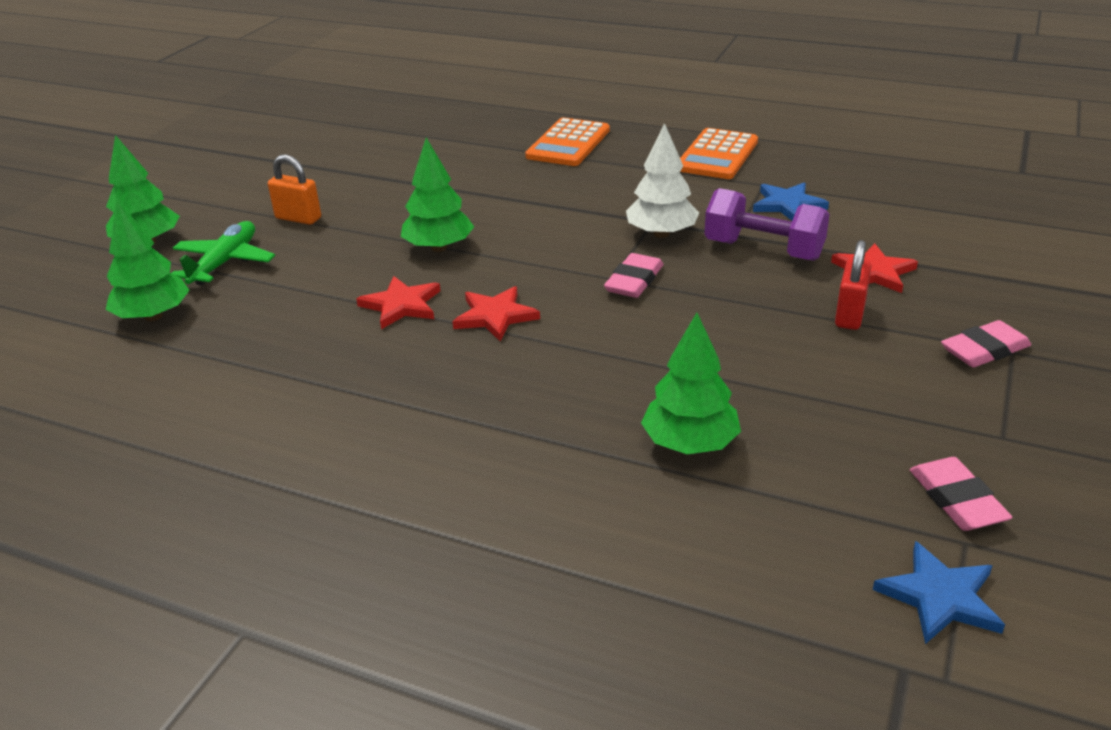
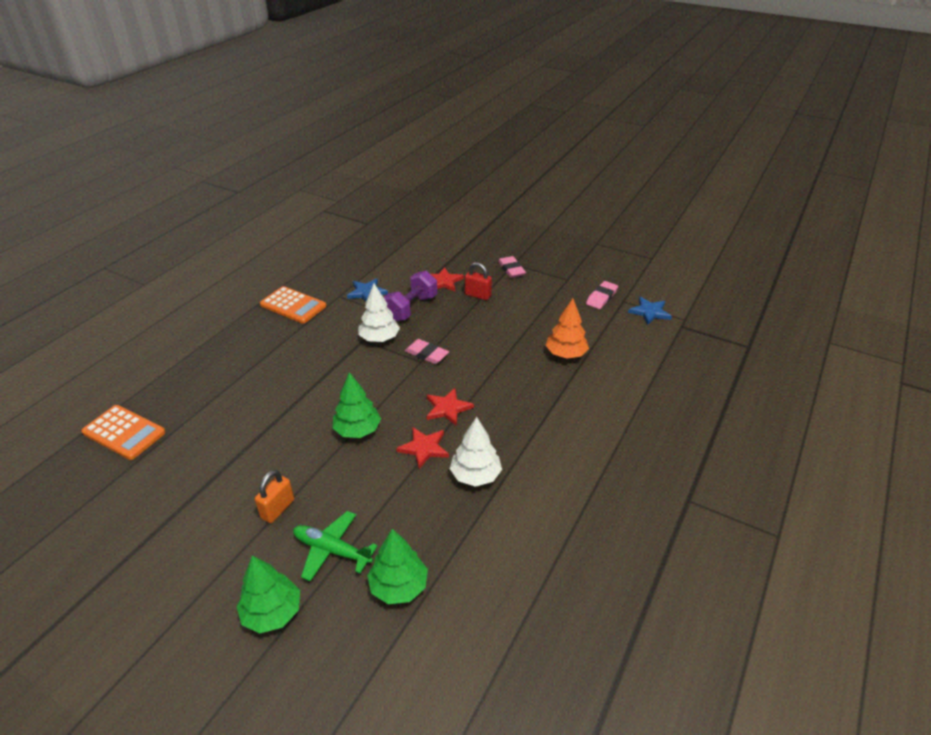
camera: 85 degrees left, 5 degrees up
orange calculator [525,117,610,166] -> orange calculator moved to [81,405,166,460]
green tree [641,313,741,454] -> orange tree [546,298,589,359]
pink eraser [910,457,1012,531] -> pink eraser turned 45 degrees counterclockwise [586,281,618,309]
none -> white tree [450,417,502,487]

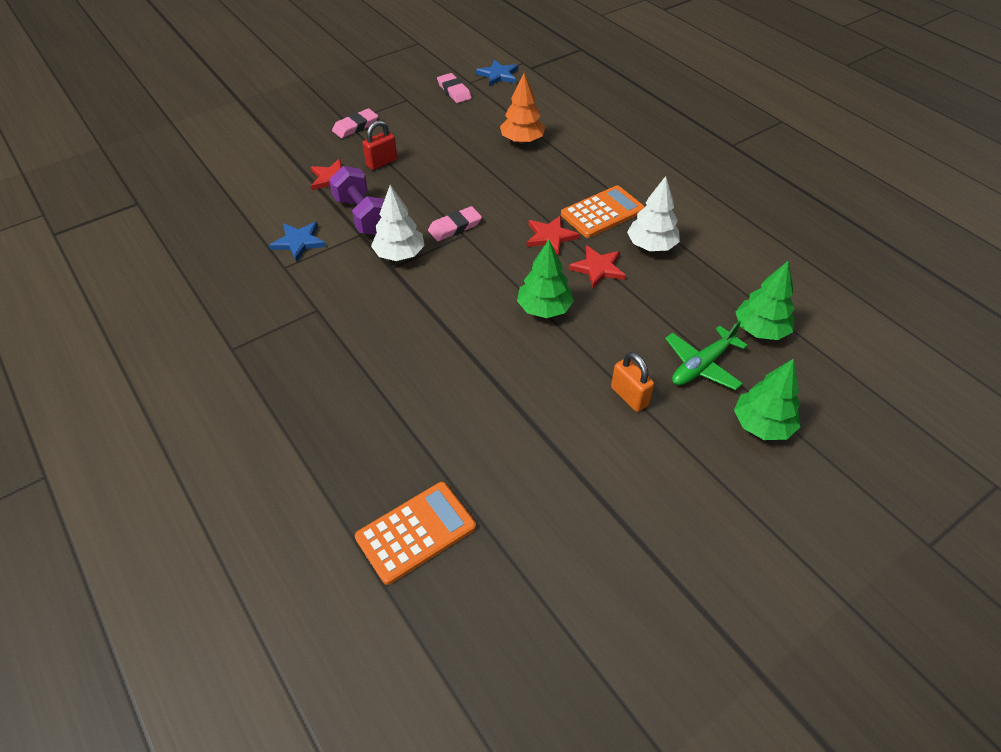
camera: 65 degrees left, 10 degrees up
orange calculator [260,286,326,324] -> orange calculator moved to [561,185,645,238]
pink eraser [498,256,526,278] -> pink eraser turned 45 degrees counterclockwise [332,108,378,138]

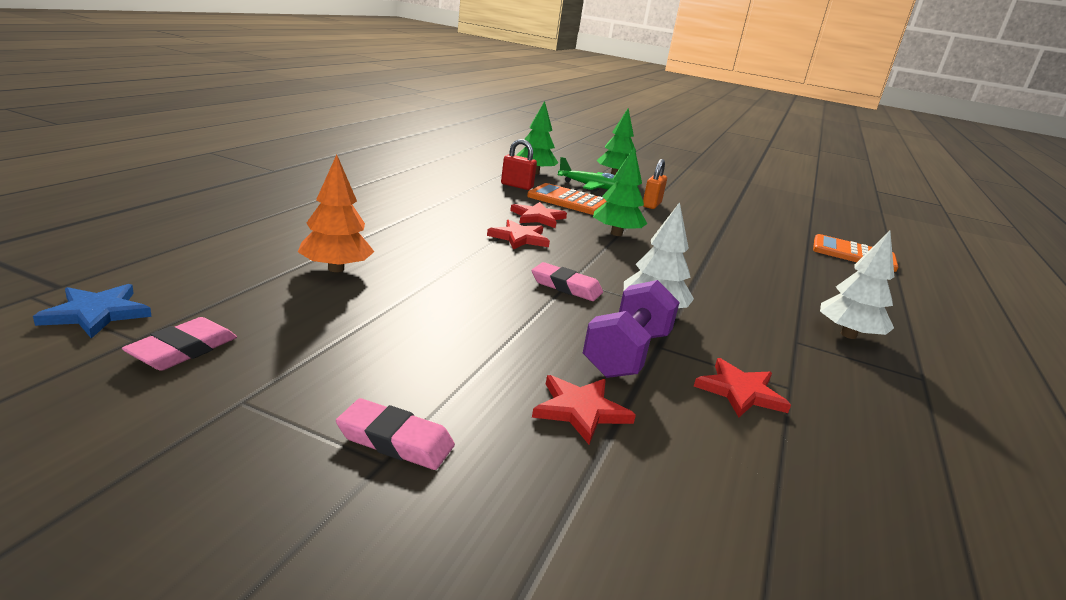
camera: 125 degrees left, 25 degrees down
blue star [269,222,326,262] -> red star [694,358,791,417]
red padlock [362,120,397,170] -> red padlock moved to [501,139,537,190]
orange calculator [561,185,645,238] -> orange calculator moved to [527,183,607,215]
white tree [627,176,680,251] -> white tree moved to [820,231,894,339]

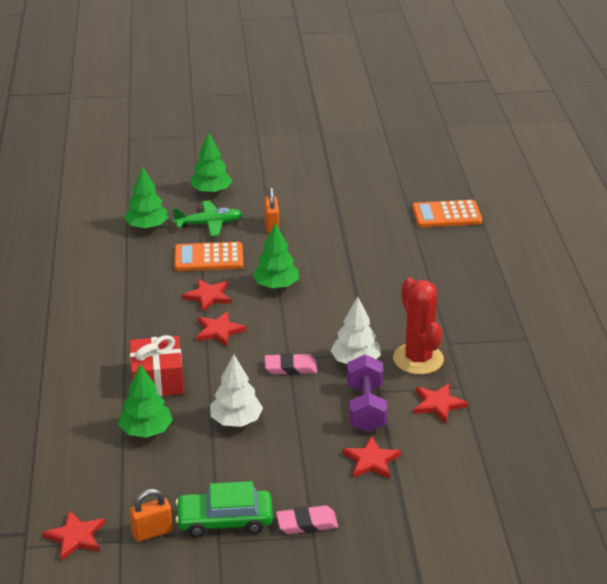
camera: 25 degrees left, 10 degrees up
blue star [33,284,152,339] -> red star [42,510,105,561]
pink eraser [122,317,237,371] -> orange padlock [130,489,173,542]
orange tree [298,154,374,272] -> green tree [118,364,173,438]
red padlock [501,139,537,190] -> none
white tree [820,231,894,339] -> white tree moved to [210,354,263,427]
none -> red gift [130,335,184,396]
none -> green car [175,481,273,537]
none -> red cactus [393,278,444,375]

